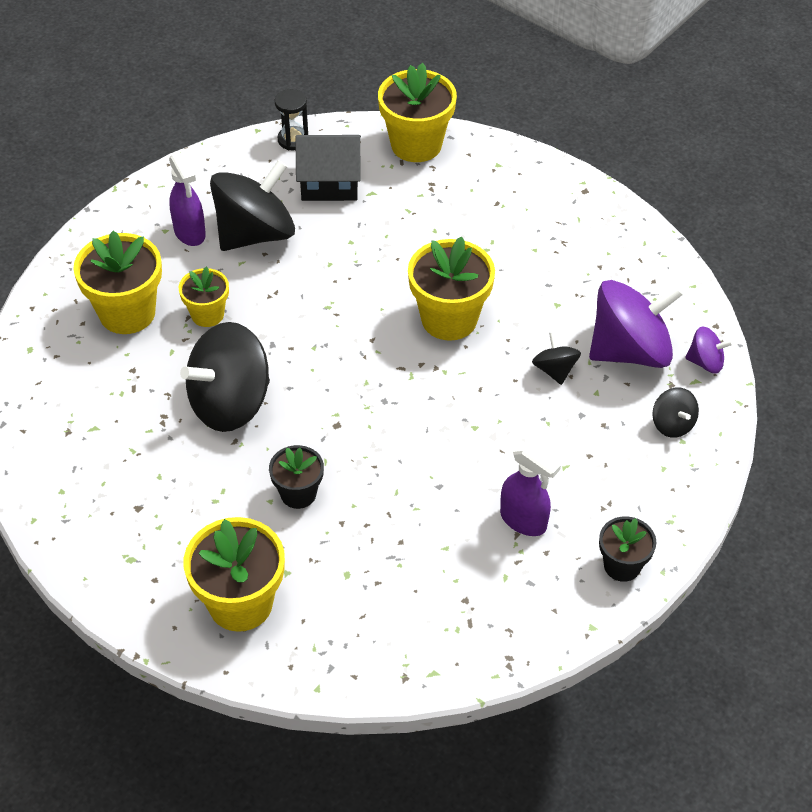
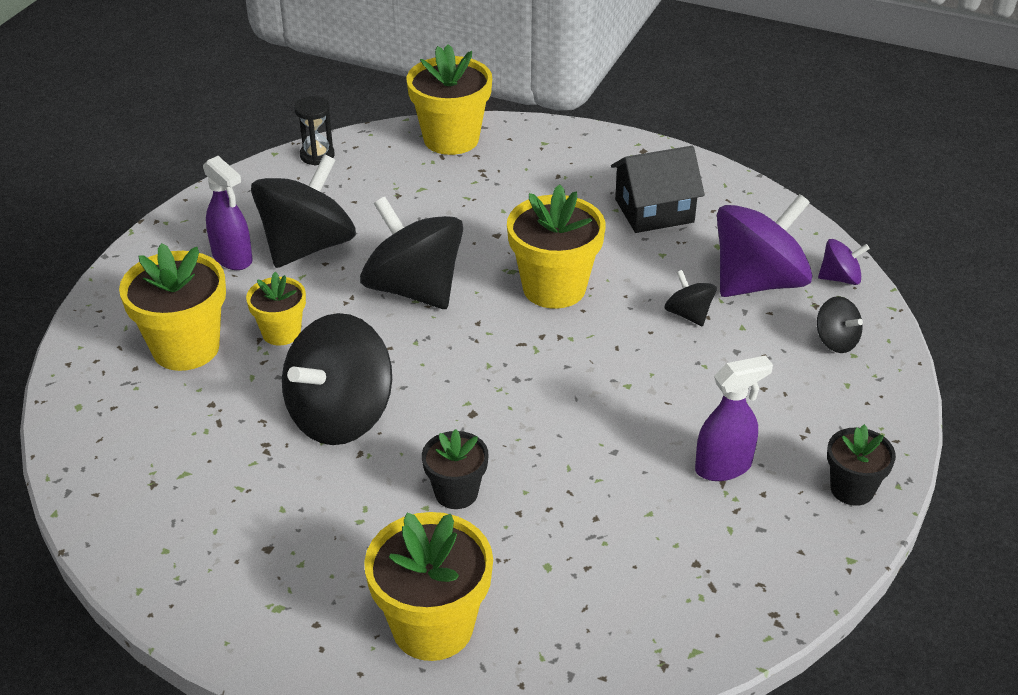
camera: 15 degrees left, 10 degrees down
black house [295,135,361,201] -> black house moved to [611,146,705,233]
purple spray bottle [500,443,561,536] -> purple spray bottle turned 45 degrees counterclockwise [695,355,773,481]
none -> black spinning top [360,197,463,309]

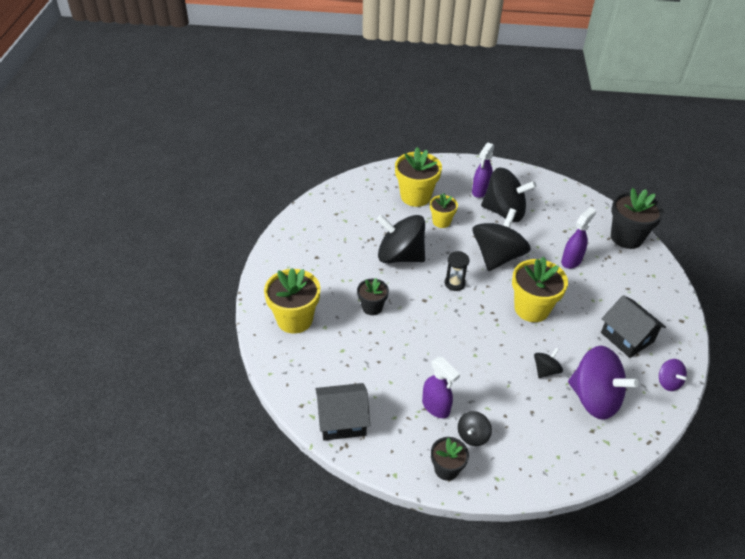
camera: 70 degrees right, 5 degrees up
black hourglass [294,96,335,166] -> black hourglass moved to [445,251,469,291]
yellow flower pot [407,44,492,155] -> black flower pot [611,188,664,249]
black spinning top [817,296,863,353] -> black spinning top moved to [458,411,492,446]
purple spinning top [818,239,870,285] -> purple spinning top moved to [659,359,687,391]
none -> black house [316,383,370,441]
none -> purple spray bottle [561,207,596,269]

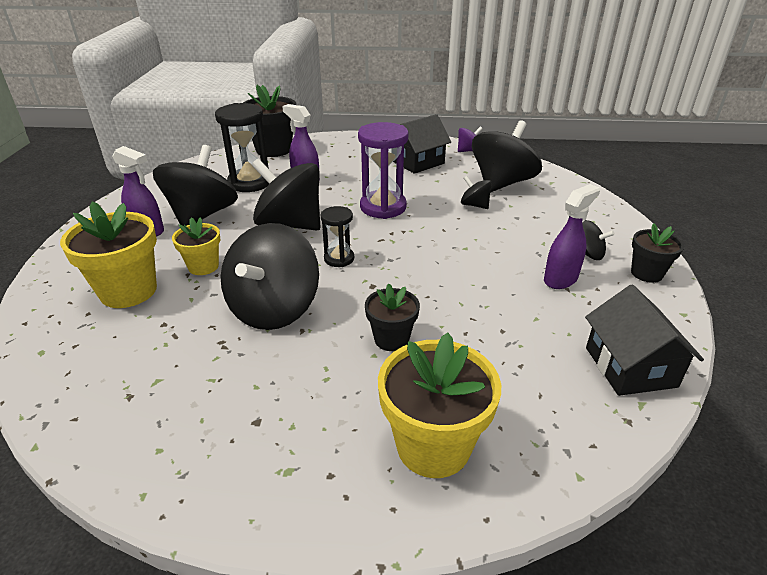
camera: 90 degrees left, 10 degrees down
yellow flower pot [512,256,568,322] -> purple hourglass [358,122,409,219]
purple spinning top [568,346,639,420] -> black spinning top [472,120,542,193]
none -> black hourglass [215,103,269,192]

